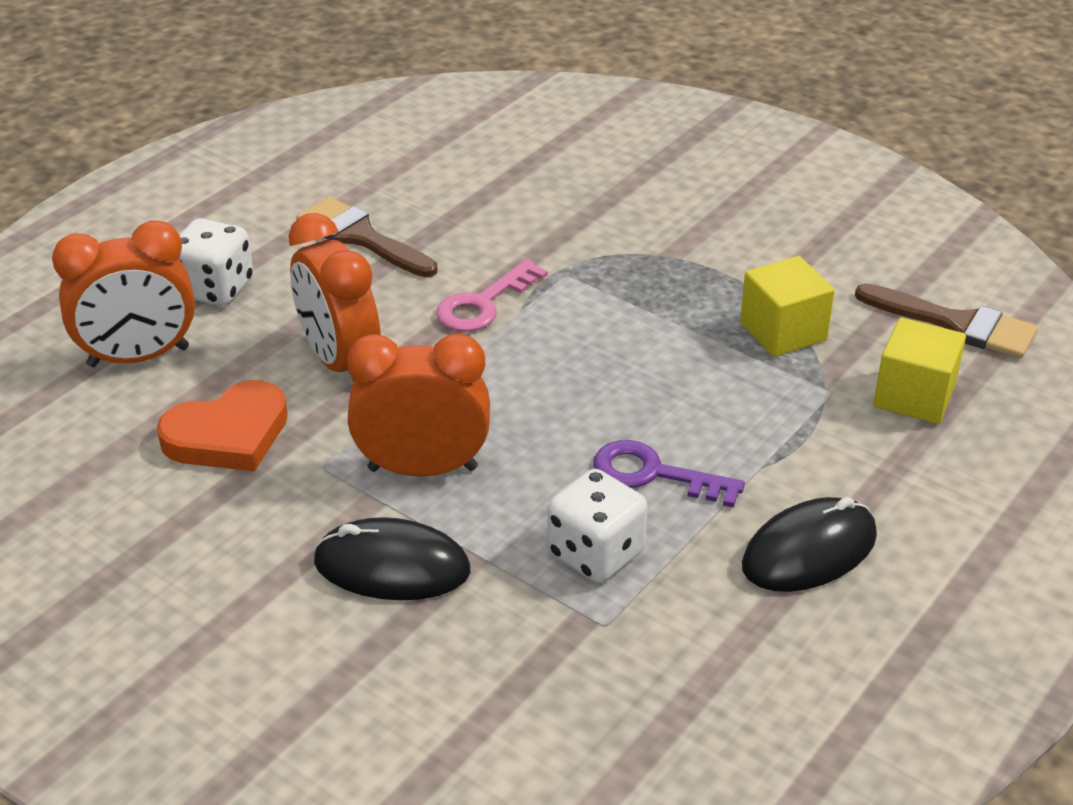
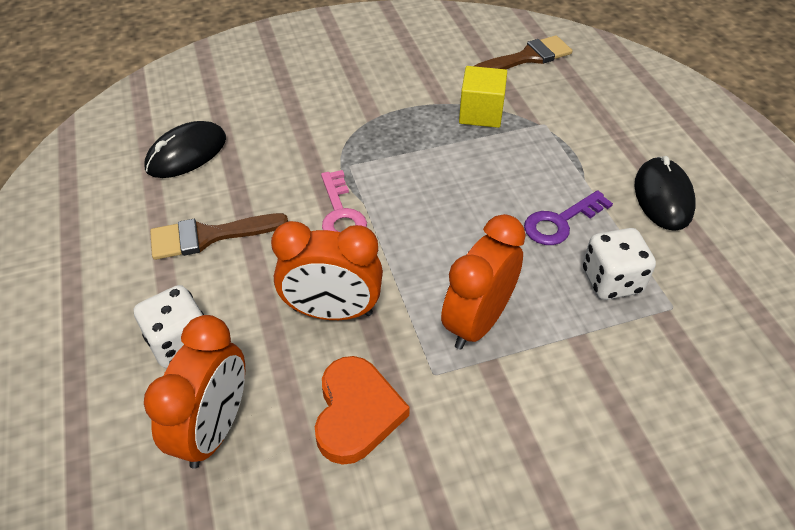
camera: 55 degrees left, 10 degrees up
black mouse [314,517,470,600] -> black mouse moved to [144,121,226,178]
yellow cube [873,317,966,424] -> none

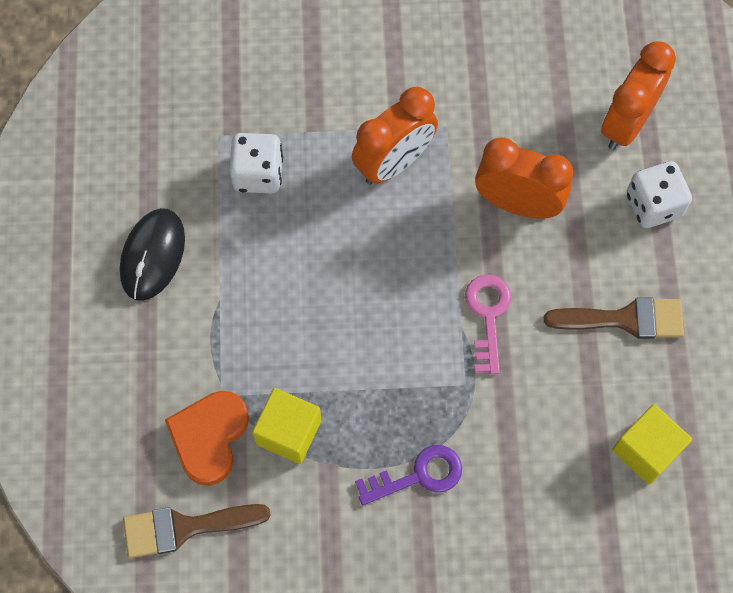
camera: 165 degrees left, 20 degrees up
black mouse [144,121,226,178] -> yellow cube [612,404,692,485]
orange heart [315,356,410,465] -> orange heart moved to [165,391,249,486]
purple key [524,190,613,245] -> purple key moved to [355,445,462,505]

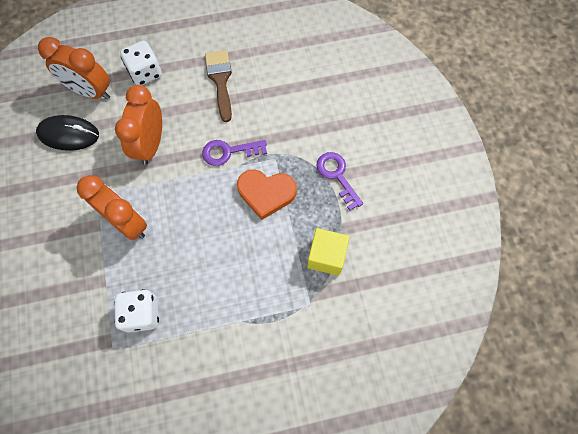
camera: 100 degrees left, 0 degrees up
black mouse [120,208,185,301] -> black mouse moved to [36,115,99,151]
brown brush [123,504,271,558] -> none
orange heart [165,391,249,486] -> orange heart moved to [237,169,297,220]
pink key [465,275,511,374] -> purple key [202,140,267,166]
yellow cube [612,404,692,485] -> none

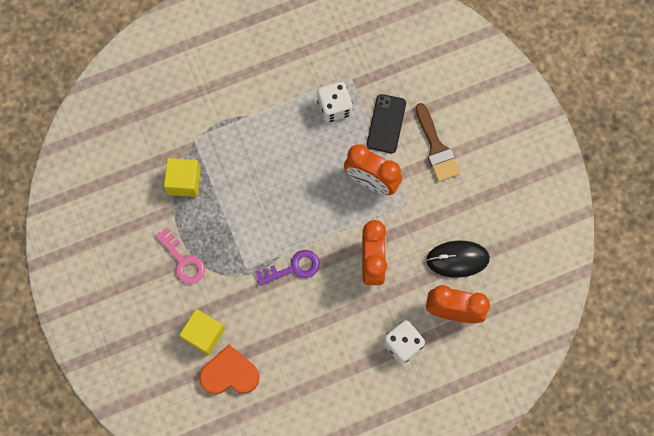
camera: 170 degrees right, 5 degrees up
brown brush [205,50,232,122] -> brown brush moved to [415,103,460,182]
orange heart [237,169,297,220] -> orange heart moved to [199,345,260,394]
purple key [316,152,363,211] -> pink key [156,227,205,284]
none -> yellow cube [179,309,225,355]
none -> black phone [367,94,406,153]

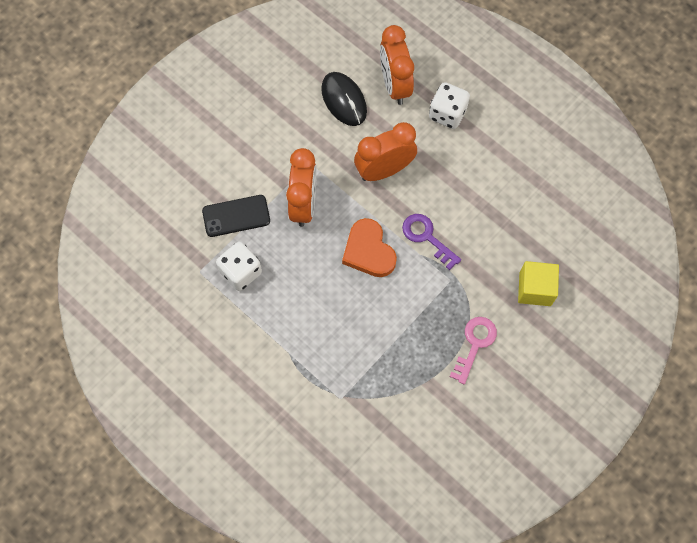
camera: 115 degrees left, 5 degrees down
yellow cube [164,158,201,197] -> none
orange heart [199,345,260,394] -> orange heart moved to [342,218,397,277]
brown brush [415,103,460,182] -> none

